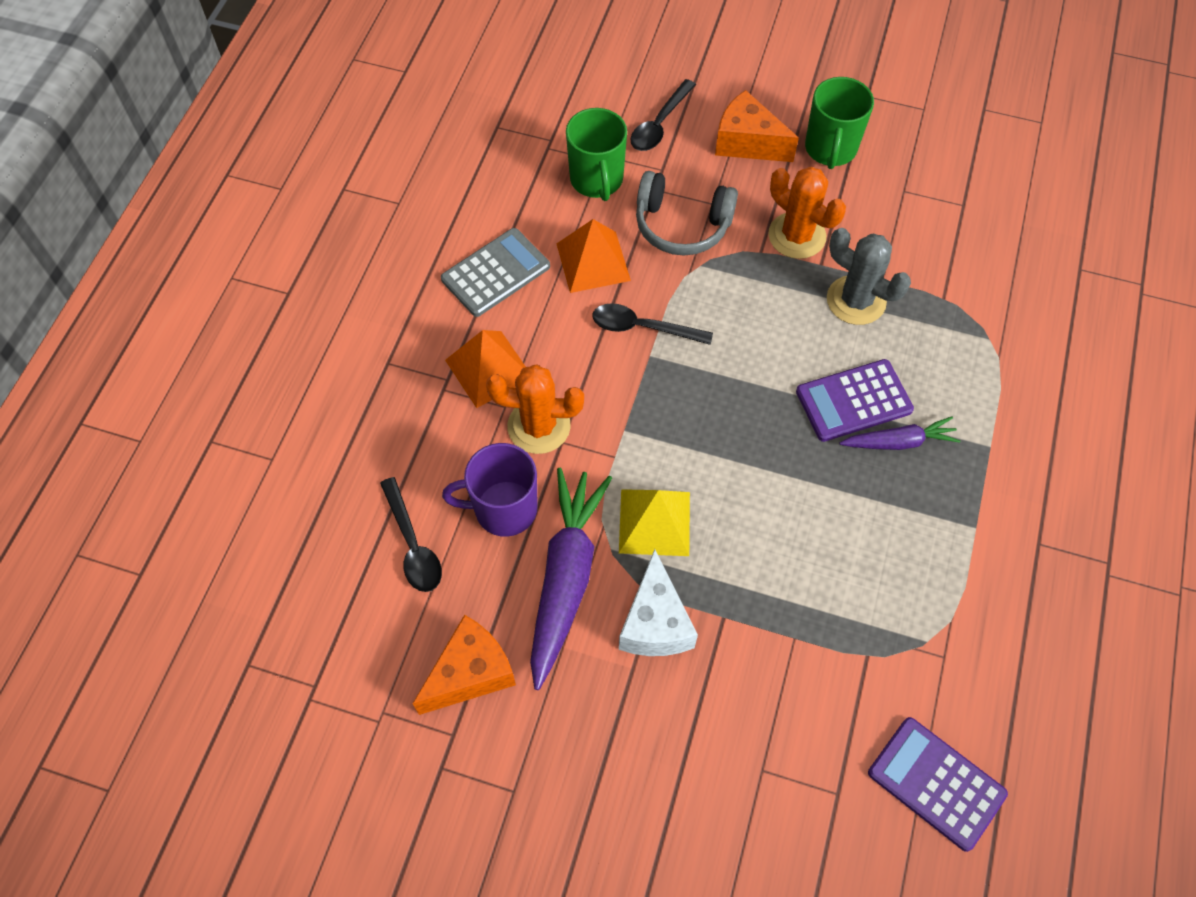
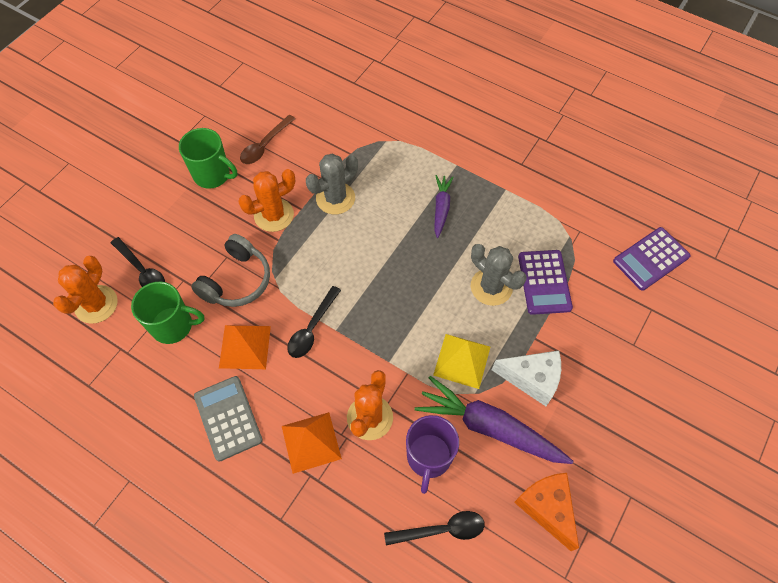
camera: 75 degrees left, 0 degrees up
orange cheese [715,90,799,162] -> none
purple calculator [796,359,914,442] -> purple calculator moved to [518,250,573,315]
none -> orange cactus [53,256,118,324]
none -> brown spoon [240,115,295,164]
none -> grey cactus [471,244,527,306]

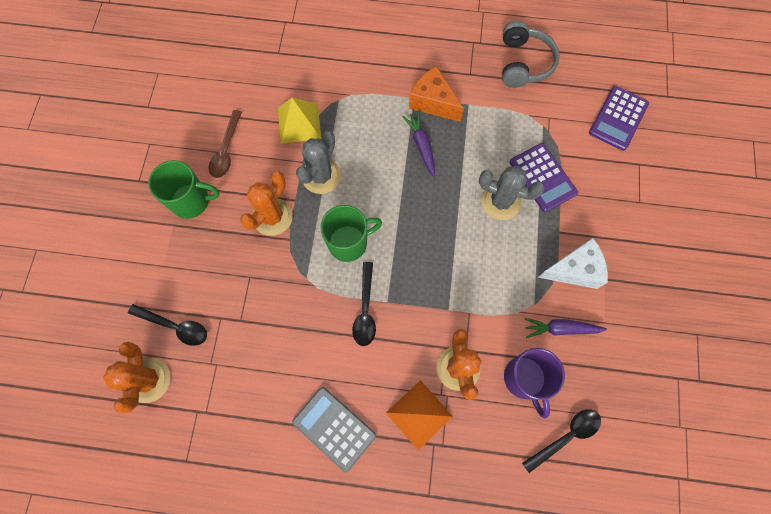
camera: 25 degrees left, 10 degrees up
green mug [131,282,205,344] -> green mug moved to [320,205,382,262]
grey headphones [191,234,270,307] -> grey headphones moved to [502,21,560,88]
orange pyramid [219,325,271,369] -> none
purple carrot [415,376,574,464] -> purple carrot [525,318,607,338], size x0.55
yellow pyramid [433,334,490,389] -> yellow pyramid moved to [278,98,321,143]
orange cheese [514,473,579,551] -> orange cheese moved to [409,66,464,122]

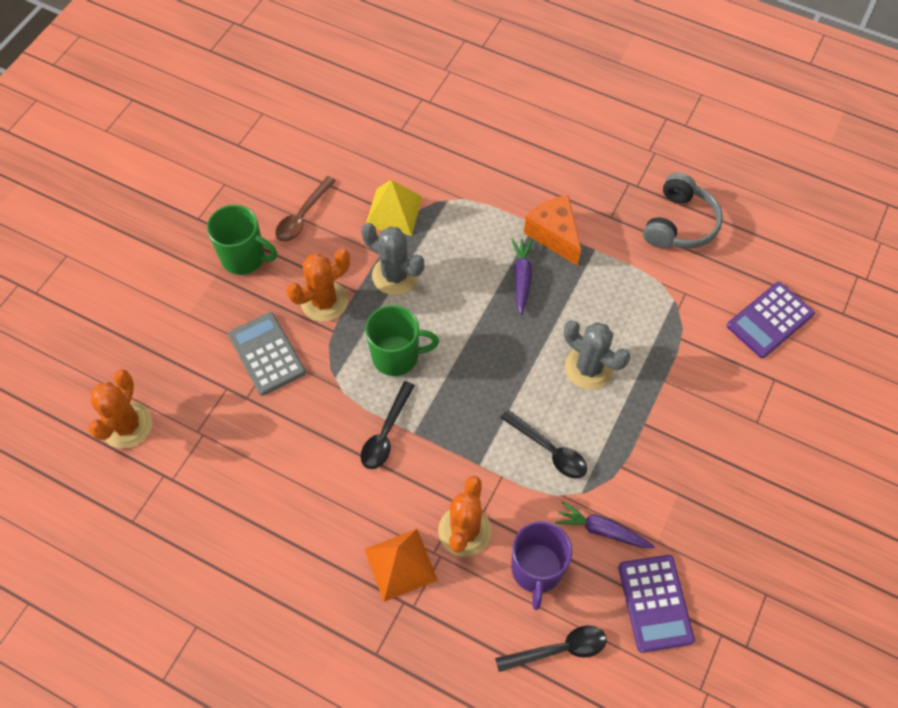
camera: 20 degrees right, 10 degrees down
black spoon [128,304,207,346] -> black spoon moved to [500,410,587,478]
grey calculator [292,387,376,472] -> grey calculator moved to [228,312,306,396]
grey cactus [296,131,341,194] -> grey cactus turned 75 degrees clockwise [361,223,424,295]
purple calculator [510,143,578,212] -> purple calculator moved to [618,555,695,653]
white cheese [538,238,608,289] -> none

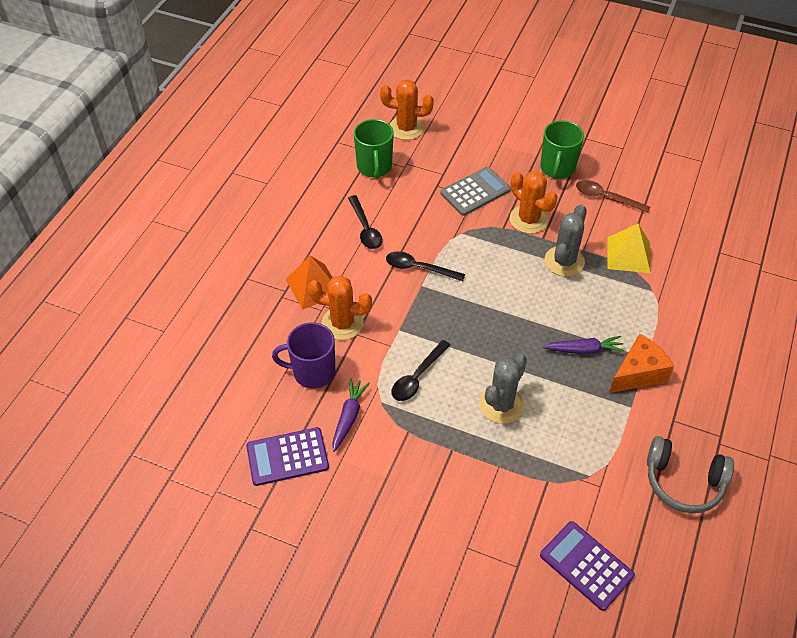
camera: 85 degrees right, 10 degrees down
green mug [365,305,439,376] -> green mug moved to [354,119,394,178]
black spoon [495,626,607,672] -> black spoon moved to [348,195,382,249]

